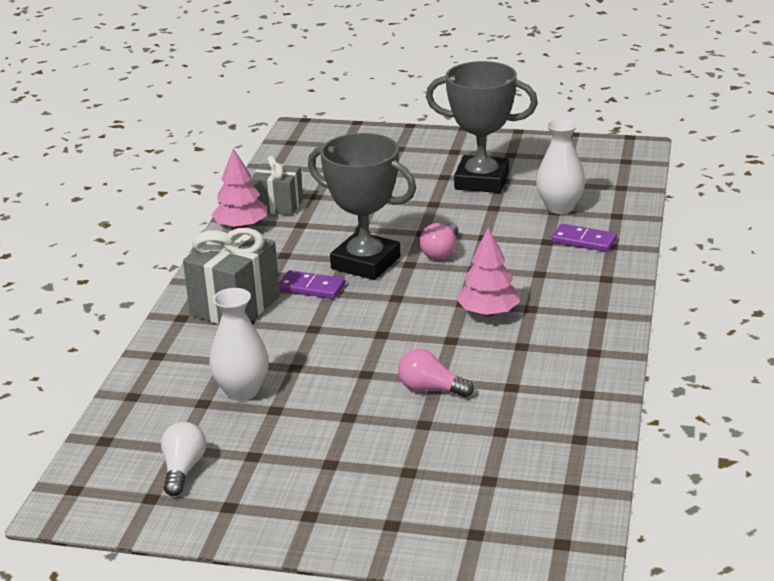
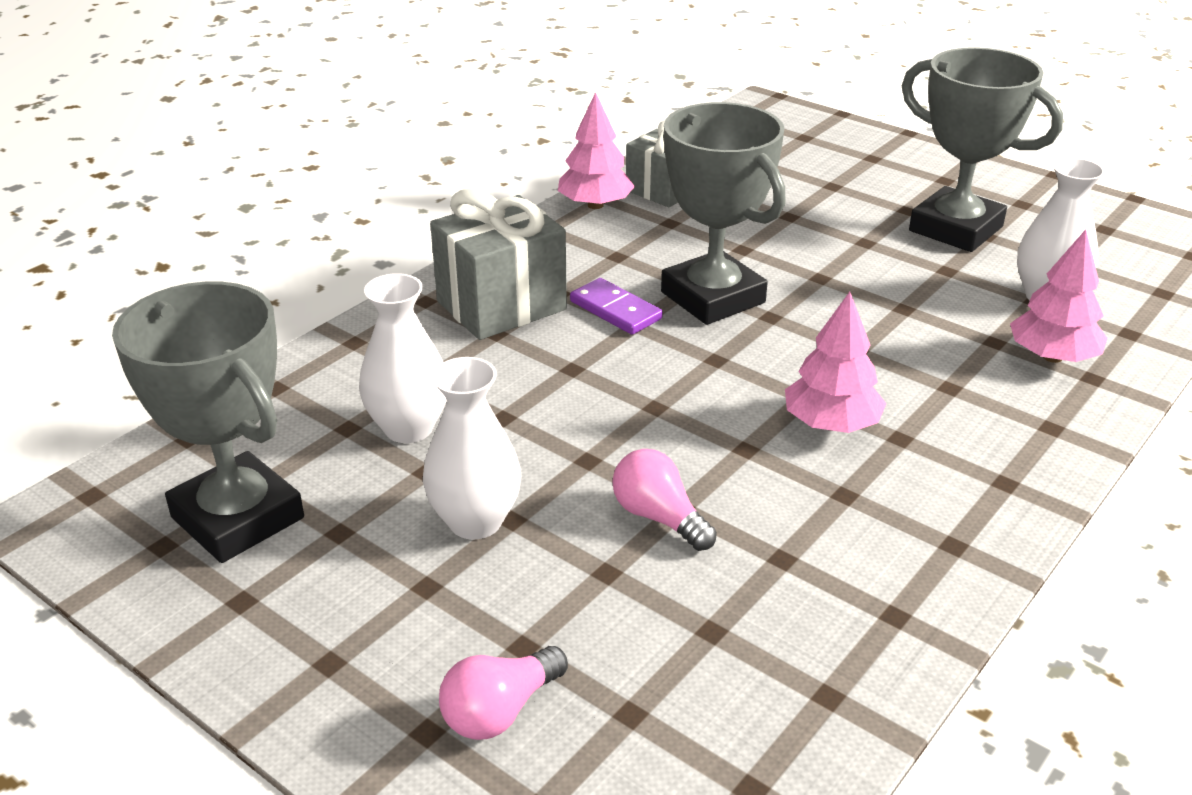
camera: 25 degrees right, 5 degrees up
white light bulb [161,422,206,496] -> grey trophy [112,282,304,563]
pink light bulb [420,223,458,260] -> pink light bulb moved to [439,646,568,740]
purple domino [552,224,617,252] -> pink tree [1010,229,1107,363]
none -> white vase [423,357,521,540]

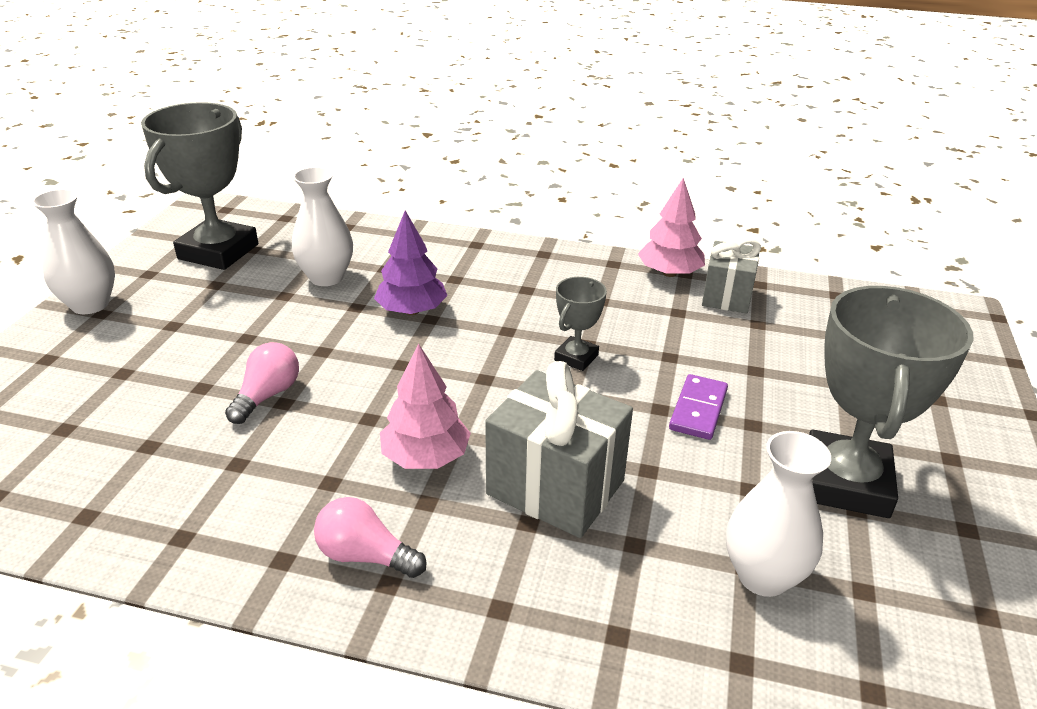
camera: 65 degrees right, 0 degrees up
white vase [423,357,521,540] -> white vase moved to [32,189,115,314]
grey gift [430,189,567,340] -> grey gift moved to [485,361,633,538]
pink light bulb [439,646,568,740] -> pink light bulb moved to [314,497,427,578]
purple domino [570,278,663,335] -> purple domino moved to [669,374,728,440]
grey trophy [661,102,786,325] -> grey trophy [554,277,607,371], size x0.49
pink tree [1010,229,1107,363] -> none
none -> purple tree [374,210,447,315]

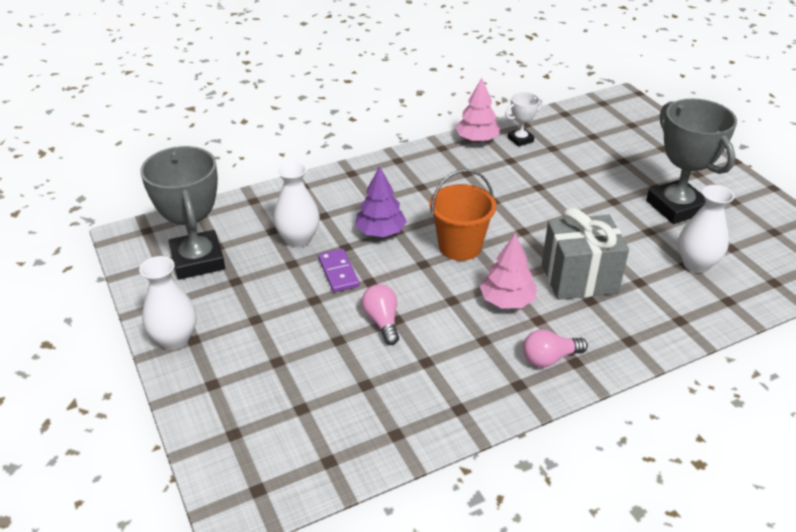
camera: 40 degrees left, 5 degrees up
grey trophy [554,277,607,371] -> none
purple domino [669,374,728,440] -> purple domino moved to [318,249,360,292]
grey gift [702,239,761,314] -> white trophy [505,92,543,147]
none -> orange bucket [430,169,496,261]

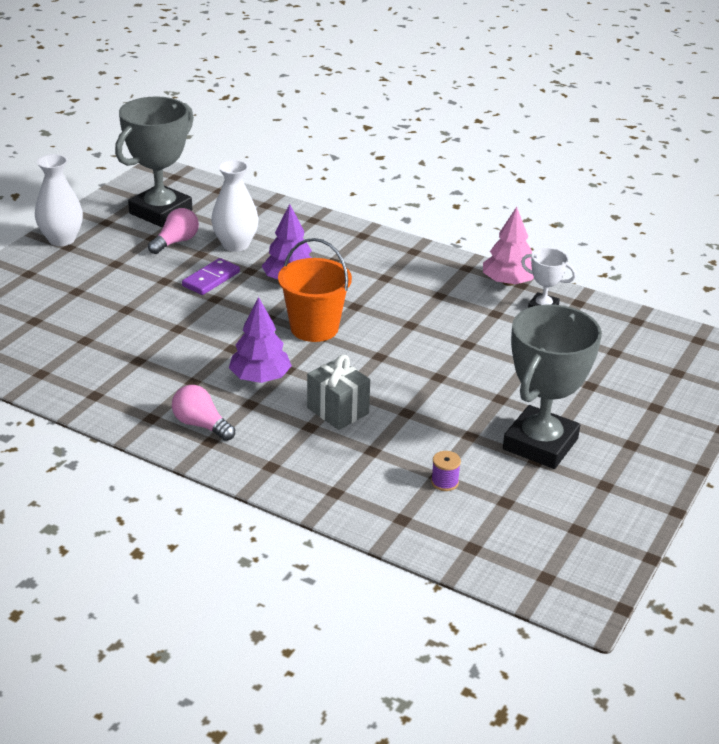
camera: 55 degrees right, 5 degrees down
pink light bulb [362,284,399,345] -> pink light bulb moved to [148,208,199,254]
pink tree [480,233,536,308] -> purple tree [229,297,292,383]
grey gift [542,207,629,300] -> grey gift [307,355,370,430], size x0.65
white vase [678,185,735,273] -> purple spool [431,451,461,491]

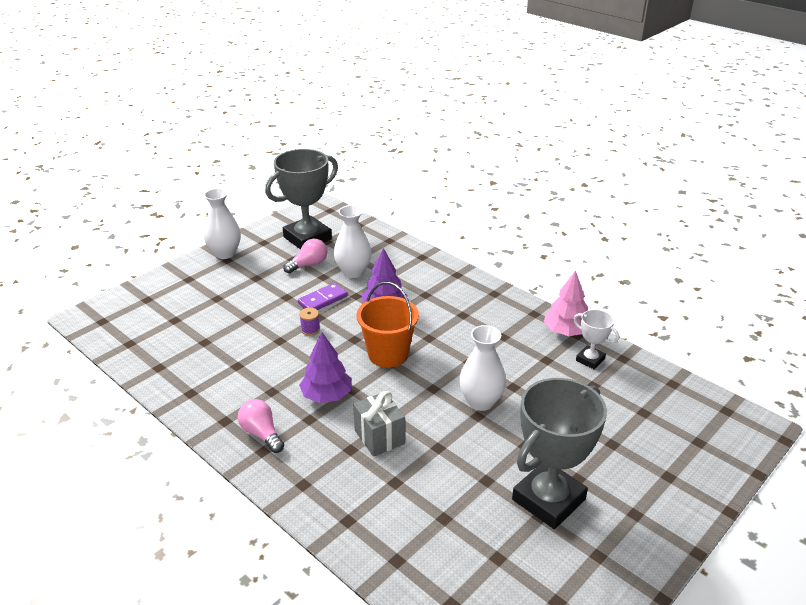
camera: 15 degrees right, 0 degrees up
purple spool [431,451,461,491] -> purple spool moved to [299,308,320,335]
none -> white vase [459,325,506,411]

